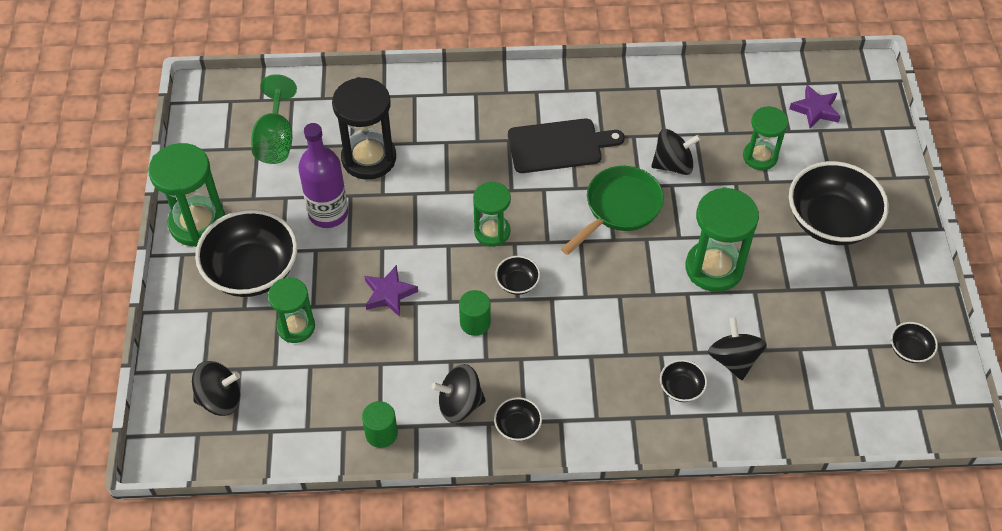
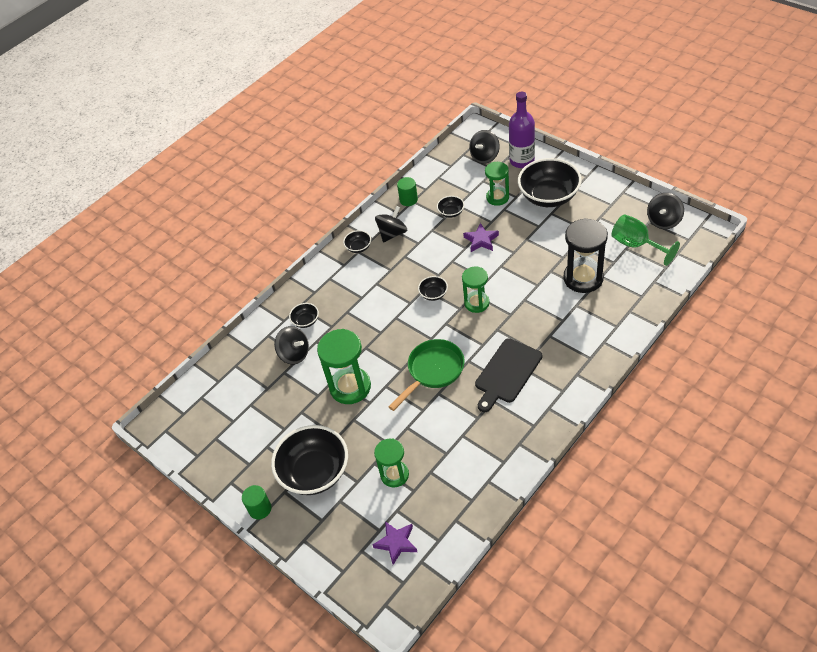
camera: 140 degrees right, 5 degrees down
green hourglass [148,143,225,247] -> none
purple bottle [298,123,348,228] -> purple bottle moved to [509,92,535,168]
green cylinder [459,290,491,336] -> green cylinder moved to [242,485,272,520]
green pan [561,166,664,255] -> green pan turned 135 degrees counterclockwise [389,339,465,411]
black spinning top [651,129,701,175] -> black spinning top moved to [647,193,684,229]
black bowl [891,322,938,363] -> black bowl moved to [437,196,464,218]

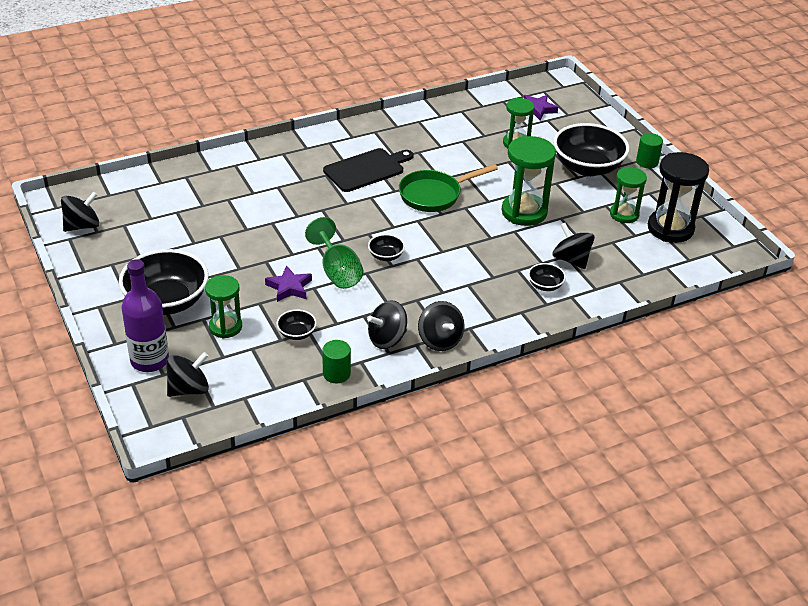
camera: 165 degrees left, 10 degrees down
black bowl [343,230,371,253] -> black spinning top [418,301,465,351]
green hourglass [462,267,489,313] -> green hourglass moved to [610,167,647,223]
black hourglass [563,218,608,293] -> black hourglass moved to [648,152,709,243]
green goblet [611,214,680,266] -> green goblet moved to [305,217,364,289]

